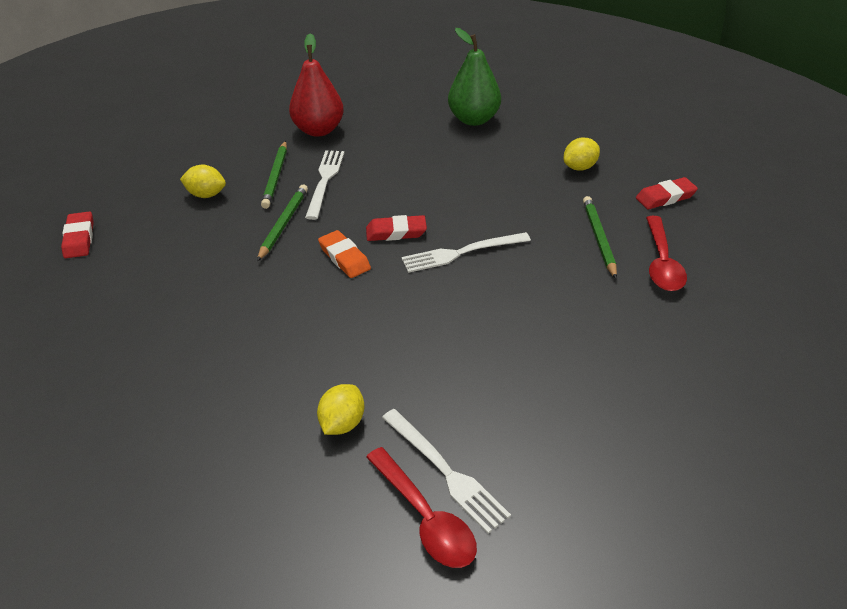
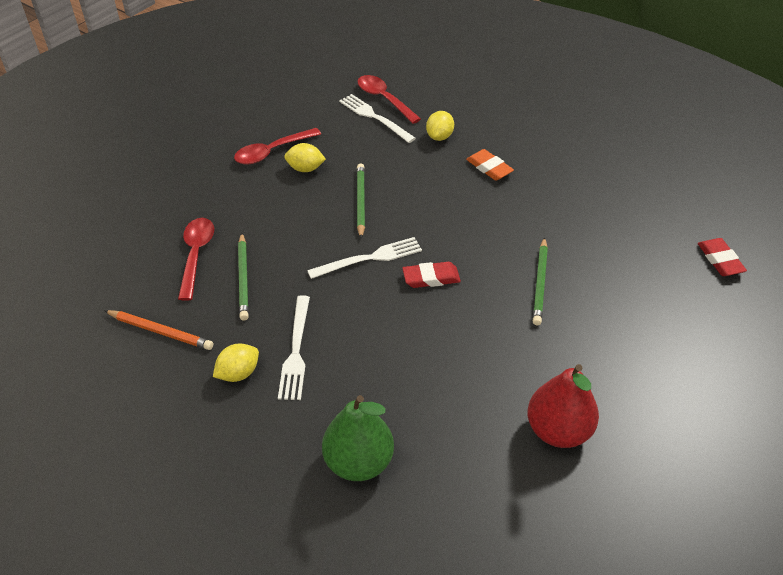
camera: 175 degrees right, 5 degrees up
yellow lemon [180,165,226,198] -> yellow lemon moved to [284,143,326,172]
green pencil [261,141,287,209] -> green pencil moved to [357,163,365,239]
white fork [305,150,344,220] -> white fork moved to [278,295,310,400]
orange eraser [318,230,371,278] -> orange eraser moved to [466,149,514,181]
red eraser [636,177,698,209] -> orange pencil [104,310,213,350]
none -> red spoon [234,128,321,164]

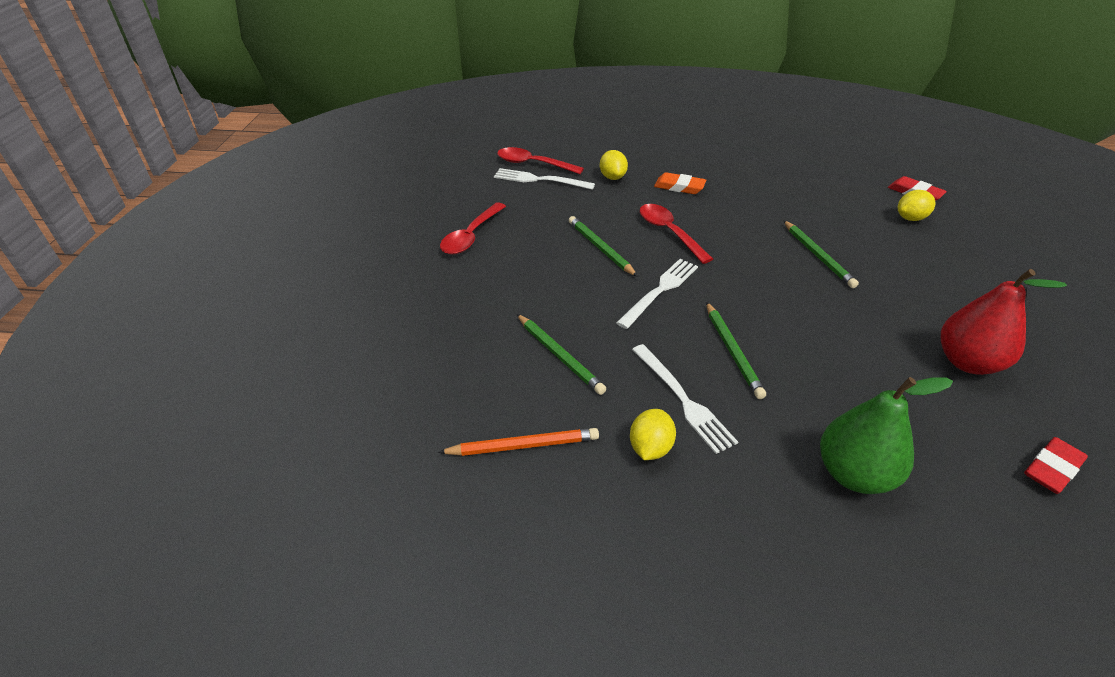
camera: 30 degrees left, 5 degrees down
red spoon [178,218,214,301] -> red spoon moved to [640,204,713,264]
yellow lemon [284,143,326,172] -> yellow lemon moved to [898,190,935,221]
red eraser [402,262,461,288] -> red eraser moved to [1024,437,1088,494]
none -> green pencil [706,302,766,399]

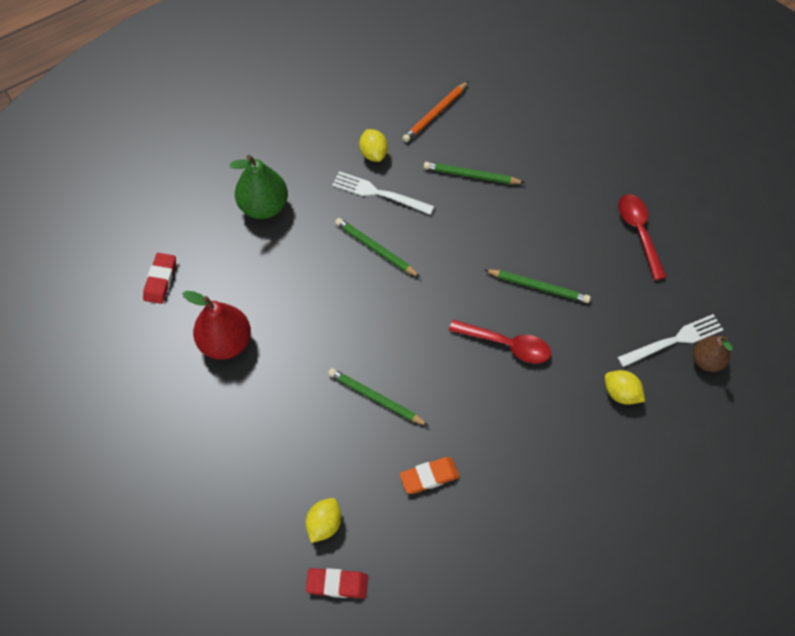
camera: 140 degrees right, 20 degrees up
red spoon [497,147,584,174] -> brown pear [693,336,733,372]
white fork [616,259,698,329] -> none
orange eraser [654,172,706,194] -> orange eraser moved to [400,457,460,494]

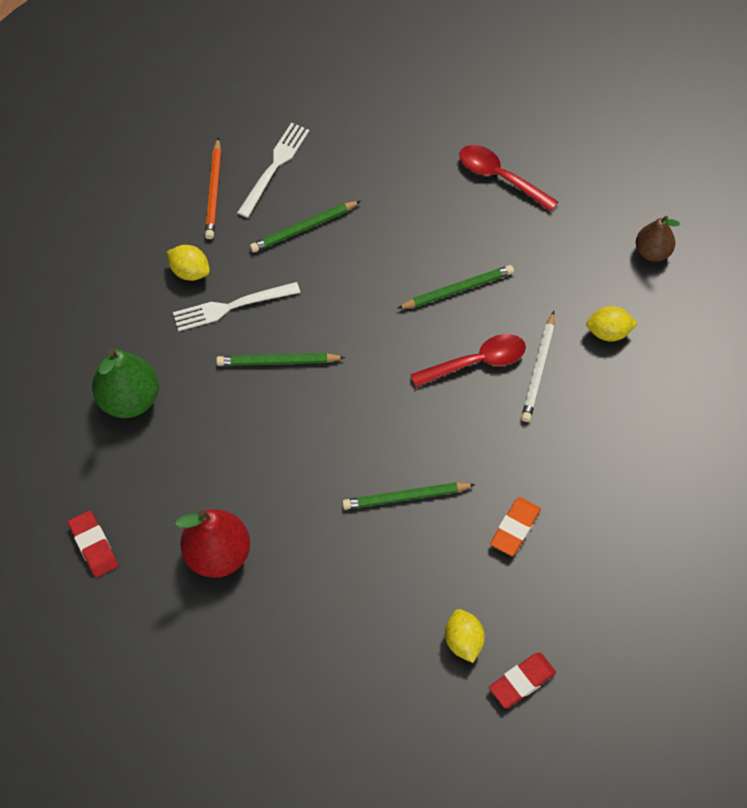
camera: 40 degrees left, 0 degrees up
white fork [617,314,723,367] -> white fork moved to [237,122,310,218]
none -> white pencil [521,311,555,422]

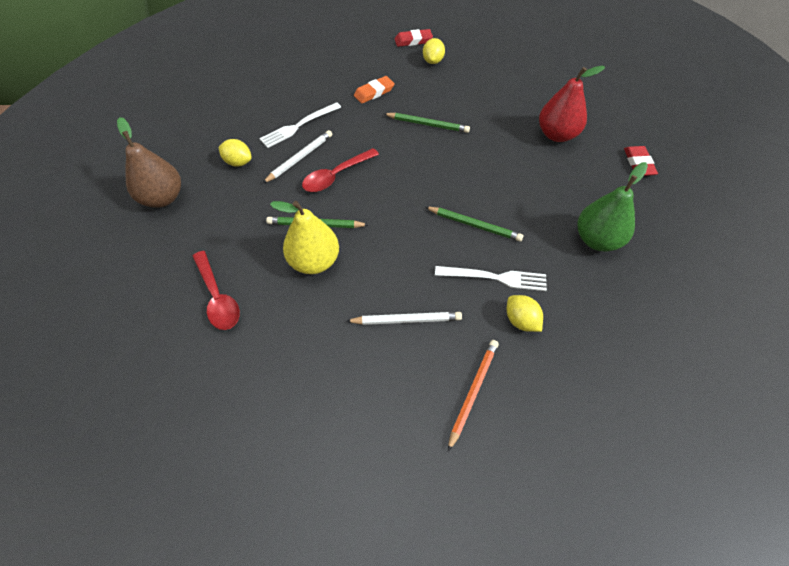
camera: 155 degrees left, 5 degrees down
white fork [237,122,310,218] -> white fork moved to [259,102,341,148]
green pencil [250,201,361,252] -> white pencil [346,312,462,325]
red spoon [410,334,526,387] -> red spoon turned 45 degrees counterclockwise [302,148,379,192]
brown pear [636,216,680,262] -> brown pear [117,117,181,208], size x1.58
none -> yellow pear [270,201,339,274]

